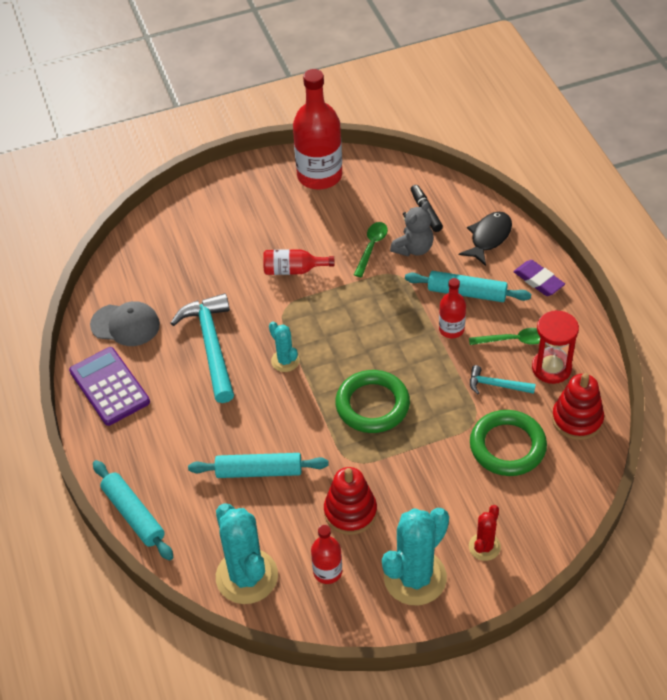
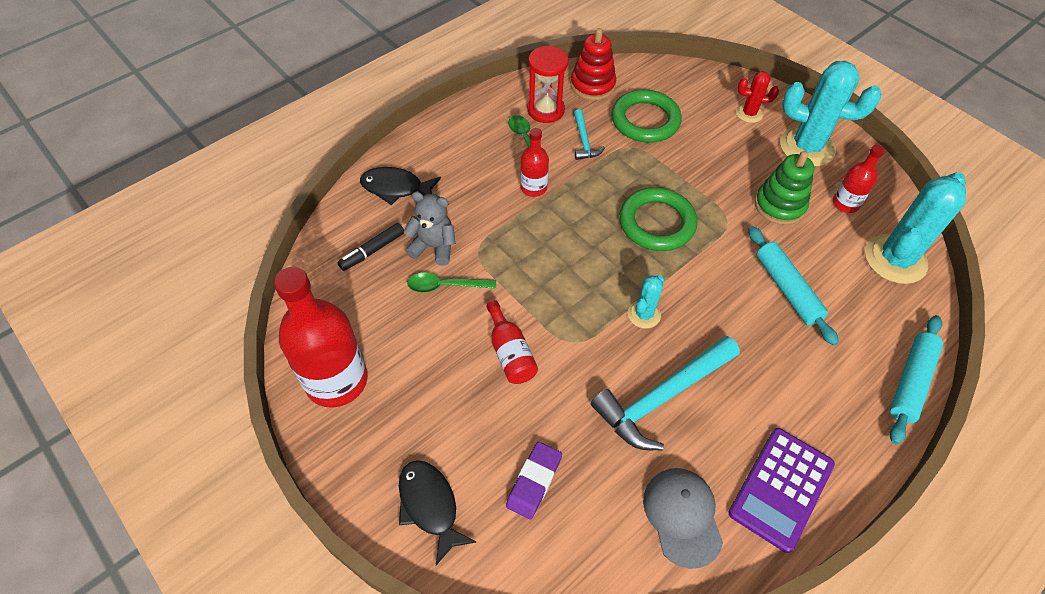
camera: 115 degrees left, 5 degrees up
red stacking toy [324,467,377,535] -> green stacking toy [755,151,814,225]
turquoise rolling pin [405,271,531,302] -> none
purple eraser [513,260,565,296] -> purple eraser moved to [506,442,562,520]
none -> black fish [399,460,476,565]

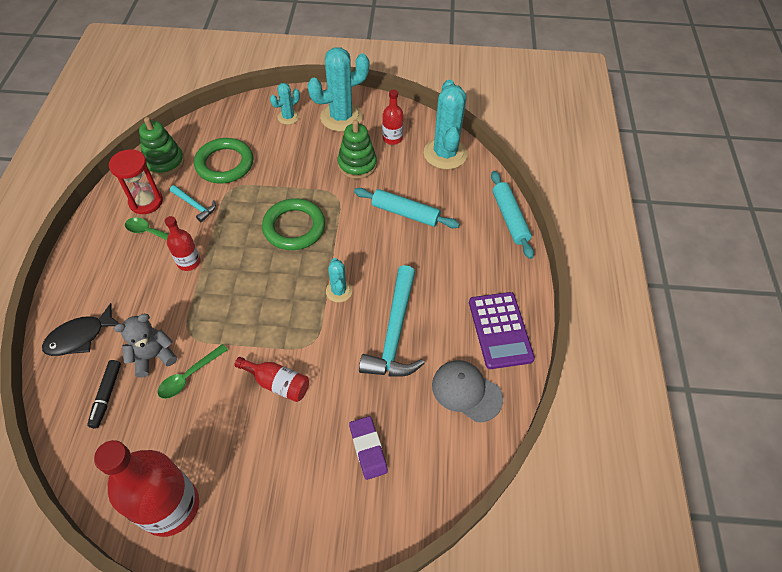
camera: 45 degrees left, 0 degrees up
black fish [399,460,476,565] -> none
red stacking toy [571,28,616,100] -> green stacking toy [139,117,184,177]
red cactus [736,71,779,123] -> turquoise cactus [270,83,300,125]

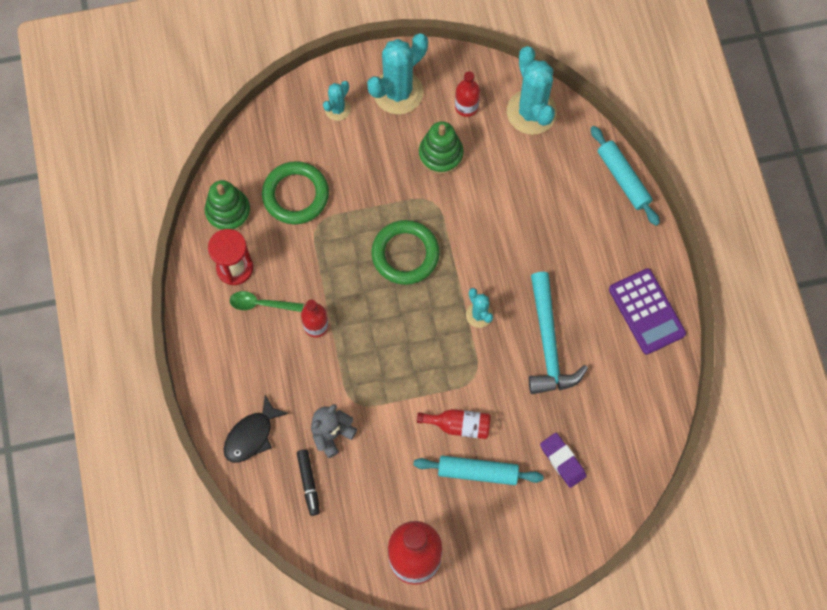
camera: 15 degrees left, 15 degrees up
green spoon [158,344,228,399] -> none
turquoise hammer [170,185,216,222] -> none
turquoise rolling pin [354,188,460,228] -> turquoise rolling pin moved to [414,456,544,485]
grey cap [432,360,503,422] -> none

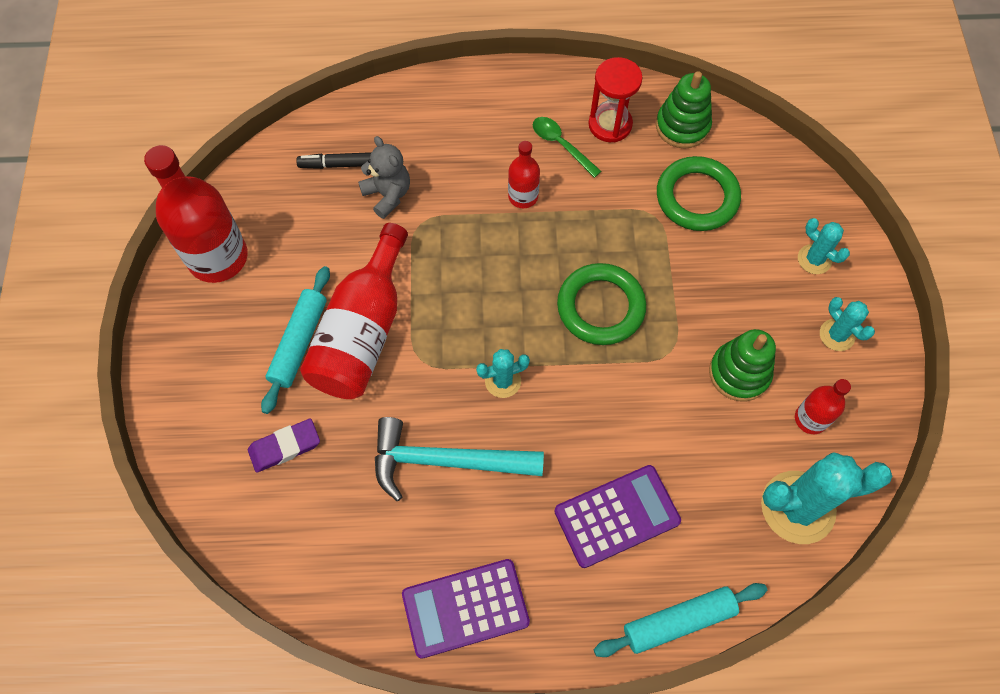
camera: 100 degrees right, 5 degrees down
black fish [223,395,289,463] -> none
green spoon [230,291,304,312] -> green spoon turned 60 degrees counterclockwise [533,117,601,178]
turquoise cactus [367,33,428,114] -> turquoise cactus [820,297,875,351], size x0.52
red bottle [417,409,491,439] -> red bottle [300,223,408,399], size x1.96
none -> purple calculator [554,465,681,568]

